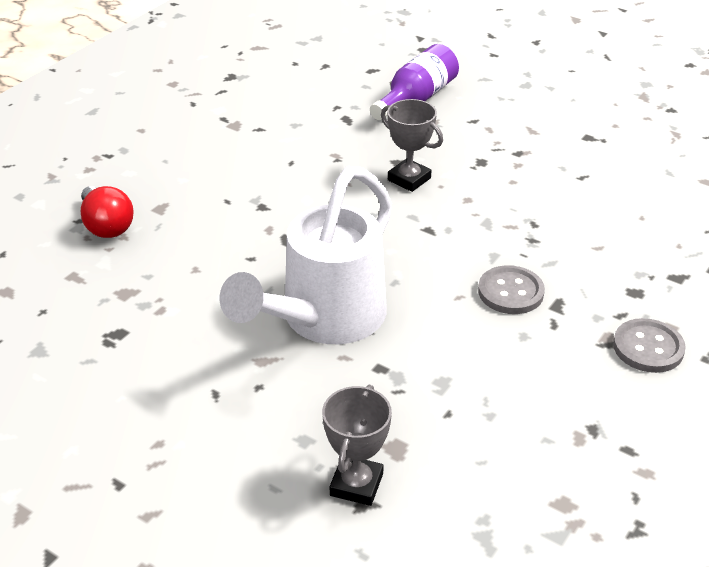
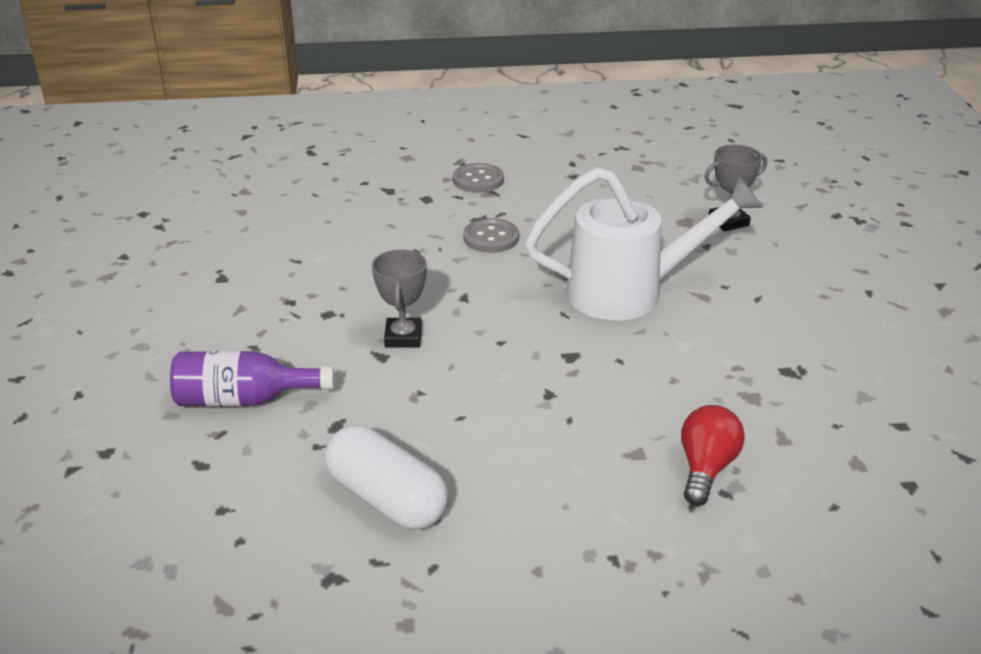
camera: 130 degrees left, 5 degrees down
none -> white capsule [325,425,448,530]

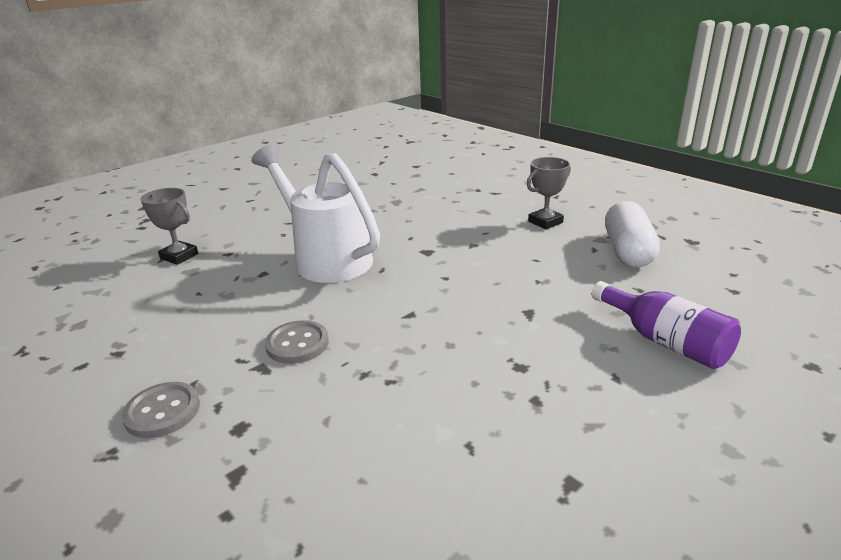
camera: 125 degrees left, 5 degrees down
grey trophy [372,249,427,347] -> grey trophy moved to [527,157,571,229]
red light bulb [681,405,745,506] -> none

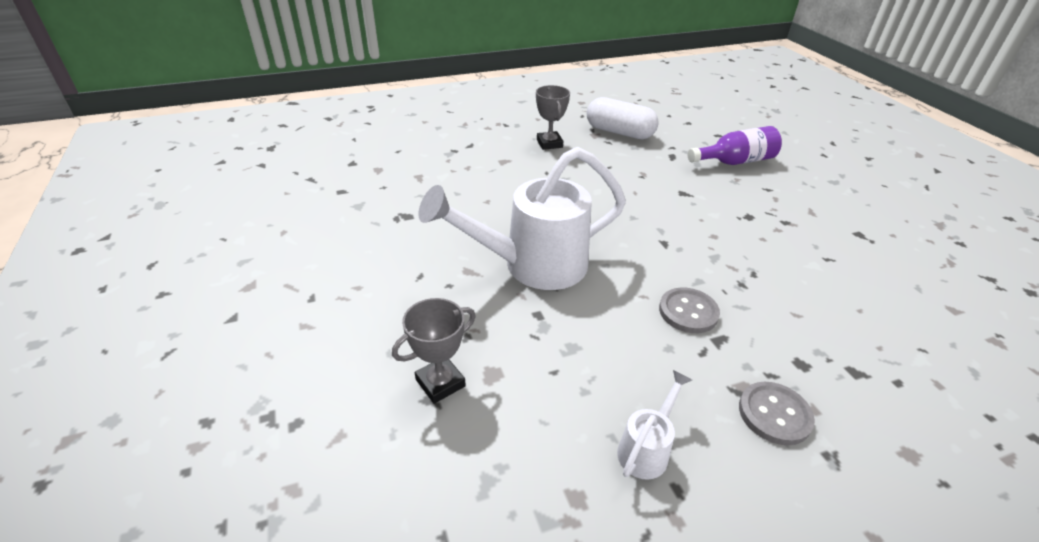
camera: 70 degrees left, 10 degrees up
none -> white watering can [617,370,692,480]

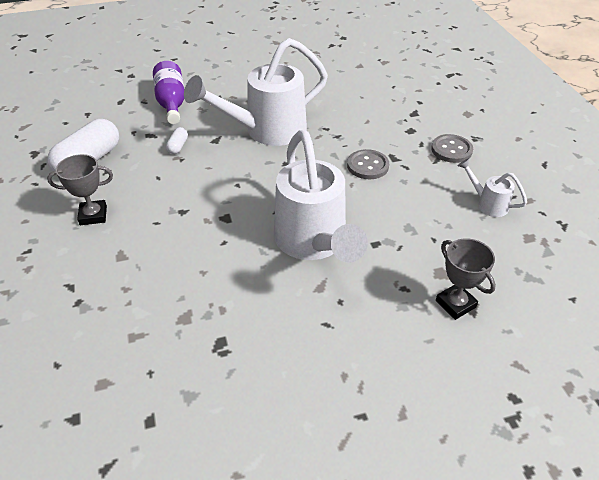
camera: 85 degrees left, 5 degrees up
none -> white capsule [166,127,188,154]
none -> white watering can [184,38,328,146]

